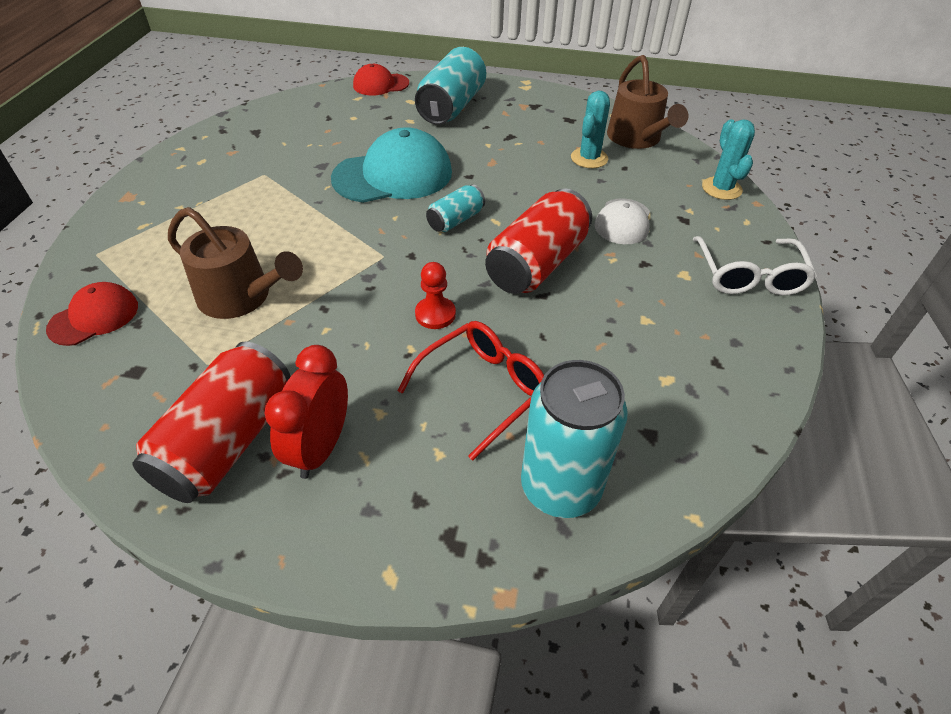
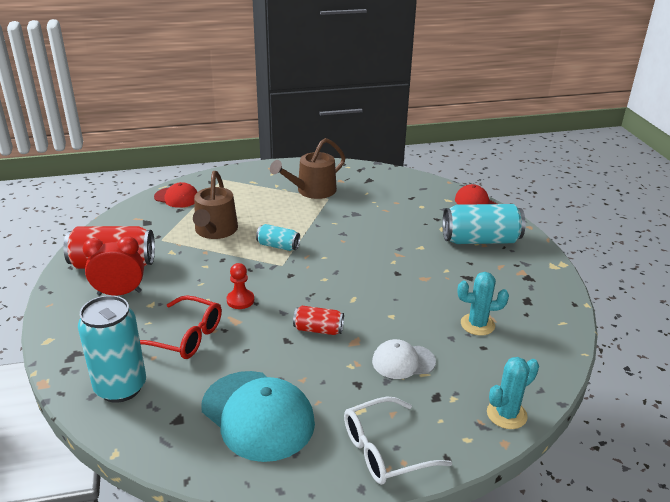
camera: 65 degrees right, 15 degrees down
turquoise cap [331,127,452,203] -> turquoise cap moved to [202,371,315,462]
turquoise can [426,185,485,232] -> turquoise can moved to [256,224,300,251]
red can [485,188,592,294] -> red can [293,305,344,335], size x0.53
brown watering can [607,55,688,149] -> brown watering can moved to [270,138,345,199]

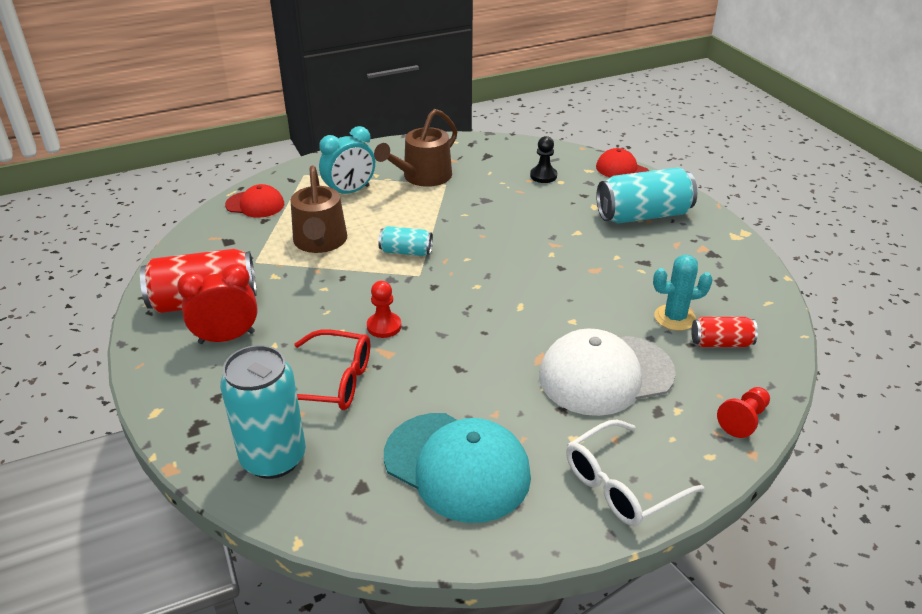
camera: 10 degrees left, 5 degrees up
red can [293,305,344,335] -> red can moved to [691,317,758,347]
white cap [372,339,436,379] -> white cap [539,328,676,416], size x1.79
turquoise cactus [487,357,539,429] -> red pawn [717,387,770,438]
none -> turquoise clock [319,126,375,194]
none -> black pawn [530,136,557,183]

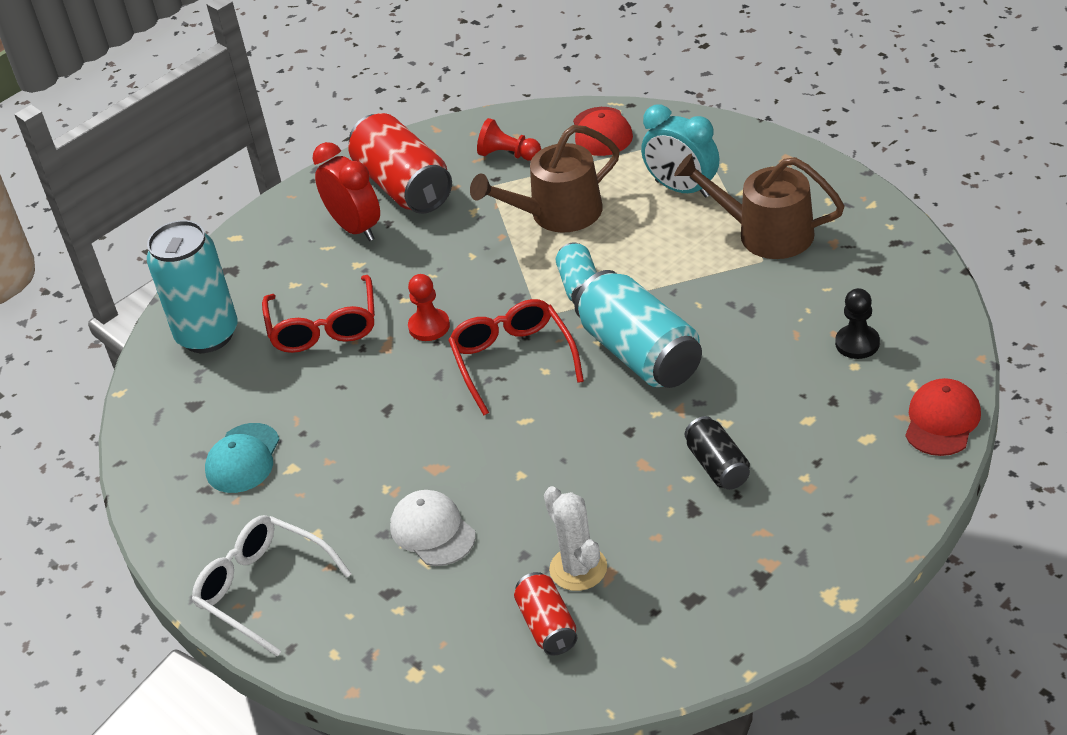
camera: 75 degrees right, 5 degrees up
turquoise cap [384,413,531,523] -> turquoise cap [205,423,280,493], size x0.56
white cap [539,328,676,416] -> white cap [390,490,476,566], size x0.56
turquoise can [596,167,697,224] -> turquoise can moved to [574,270,702,388]
turquoise cactus [653,254,713,331] -> white cactus [544,486,607,591]
red pawn [717,387,770,438] -> red pawn moved to [477,118,541,161]
none -> red glasses [448,299,584,415]
none -> black can [685,416,750,490]

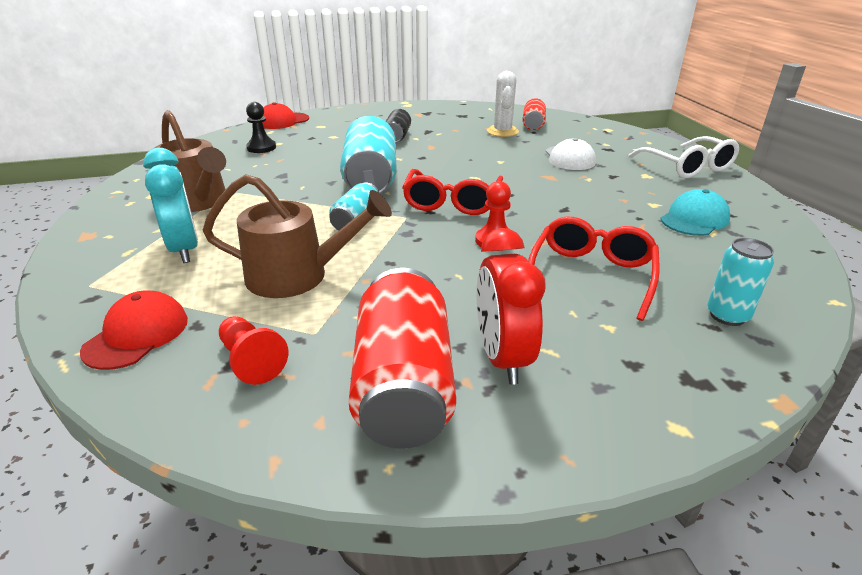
camera: 155 degrees left, 10 degrees down
turquoise can [147,220,238,353] -> turquoise can [707,238,774,326], size x0.53

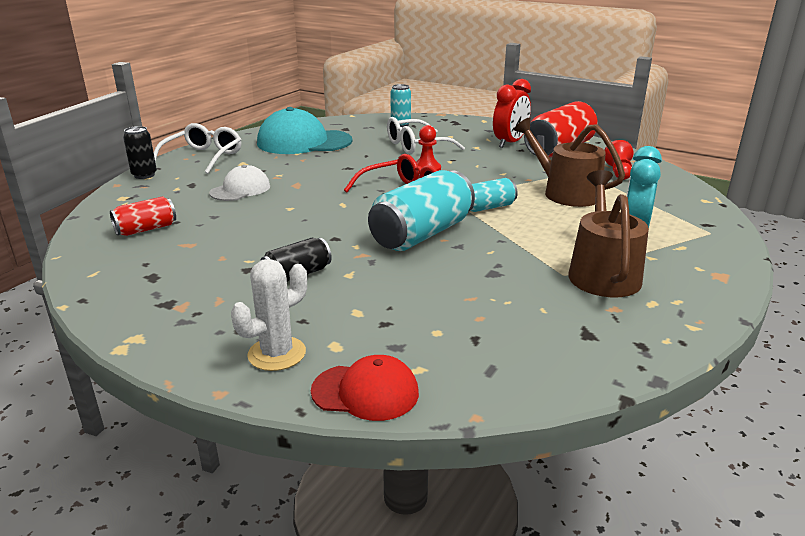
camera: 135 degrees left, 5 degrees down
red cap [80,291,188,370] -> none
black pawn [246,102,276,153] -> none
white cactus [487,71,519,137] -> white cactus moved to [231,259,307,371]
red glasses [528,217,659,321] -> white glasses [387,117,465,155]
turquoise cap [661,189,730,236] -> turquoise cap [257,107,353,154], size x1.79
none -> black can [123,126,157,179]

